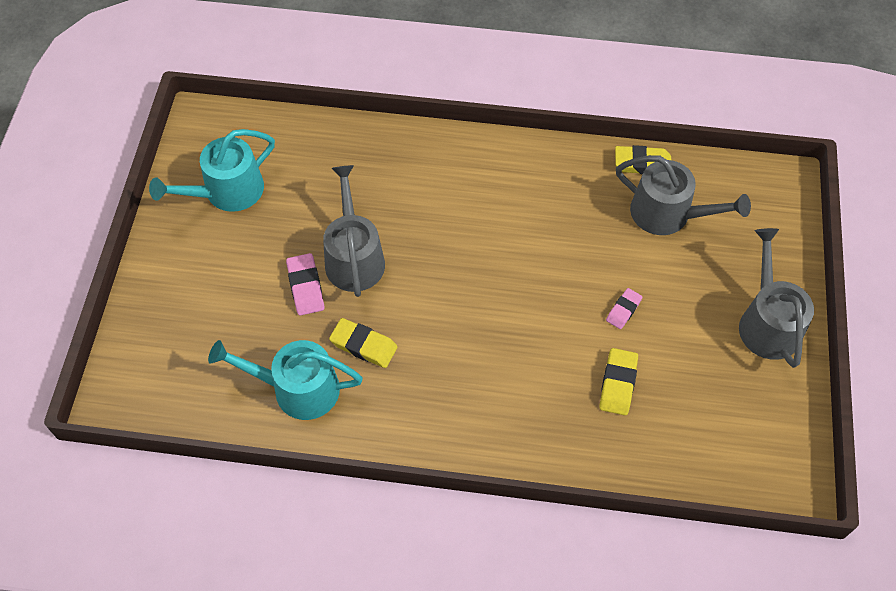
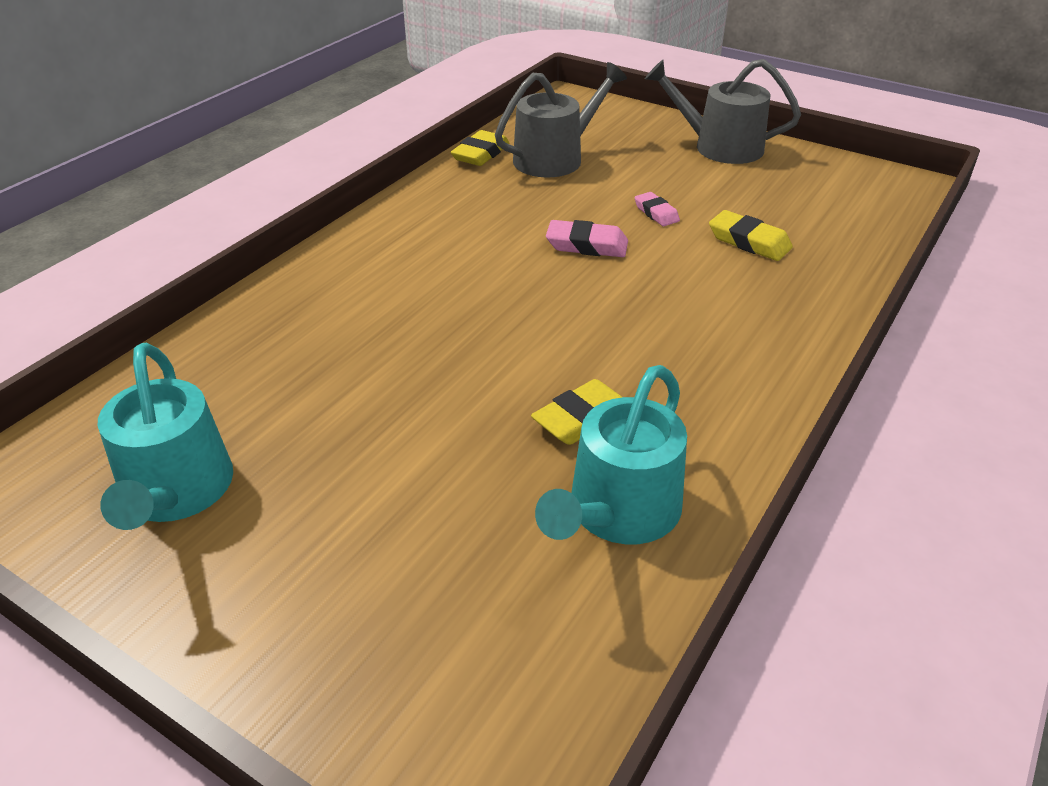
camera: 65 degrees left, 20 degrees down
pink eraser [286,253,324,316] -> pink eraser moved to [546,220,628,257]
grey watering can [323,165,385,297] -> none

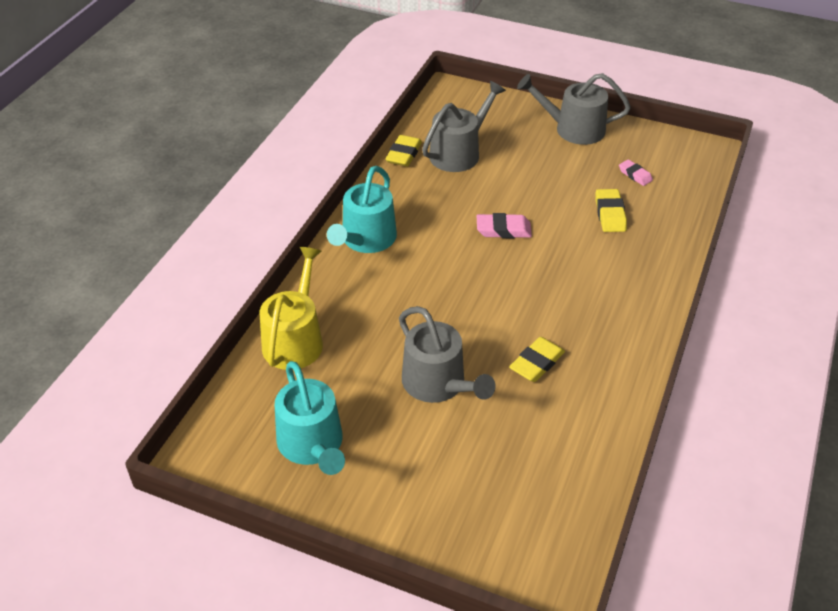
camera: 10 degrees left, 5 degrees up
turquoise watering can [535,365,687,544] -> turquoise watering can moved to [327,166,397,253]
pink eraser [635,192,680,226] -> pink eraser moved to [619,159,653,186]
yellow eraser [709,210,793,261] -> yellow eraser turned 60 degrees clockwise [596,189,627,232]
none -> yellow watering can [260,247,323,370]
none -> grey watering can [399,306,496,403]

